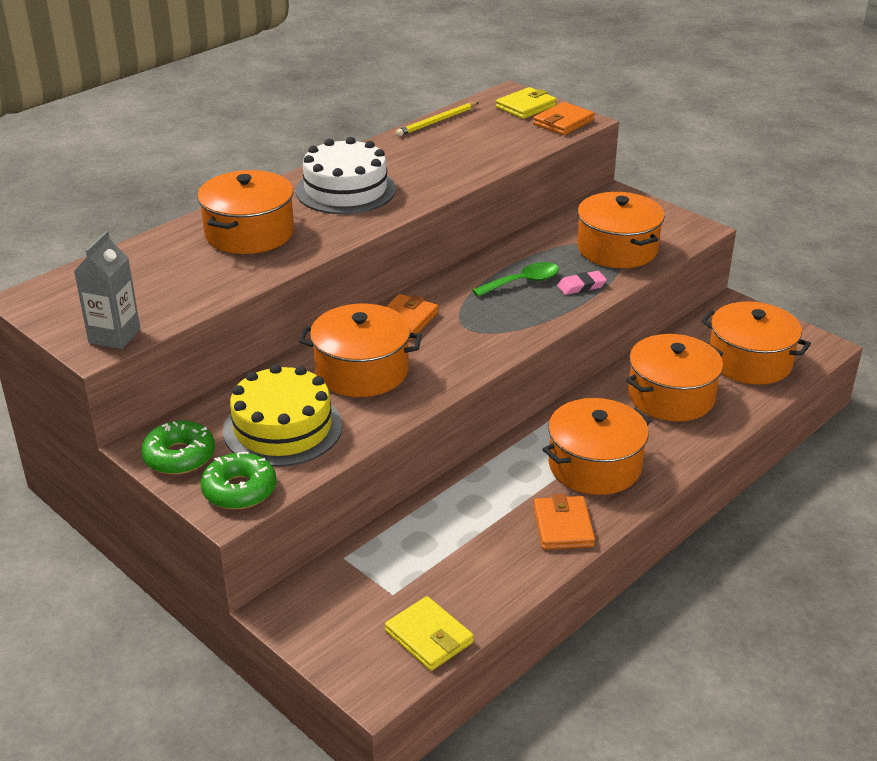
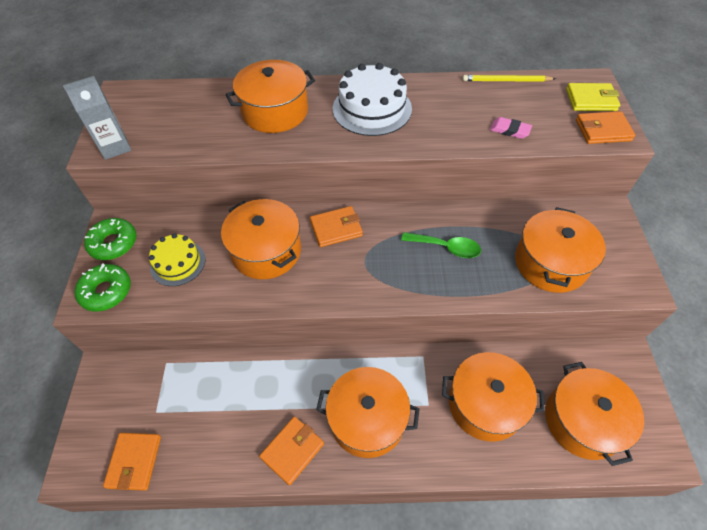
camera: 45 degrees right, 20 degrees up
yellow cake [223,364,342,467] -> yellow cake [149,233,205,286], size x0.64
yellow wallet [385,596,474,671] -> orange wallet [103,433,161,491]
pink eraser [557,271,607,295] -> pink eraser moved to [490,117,532,139]

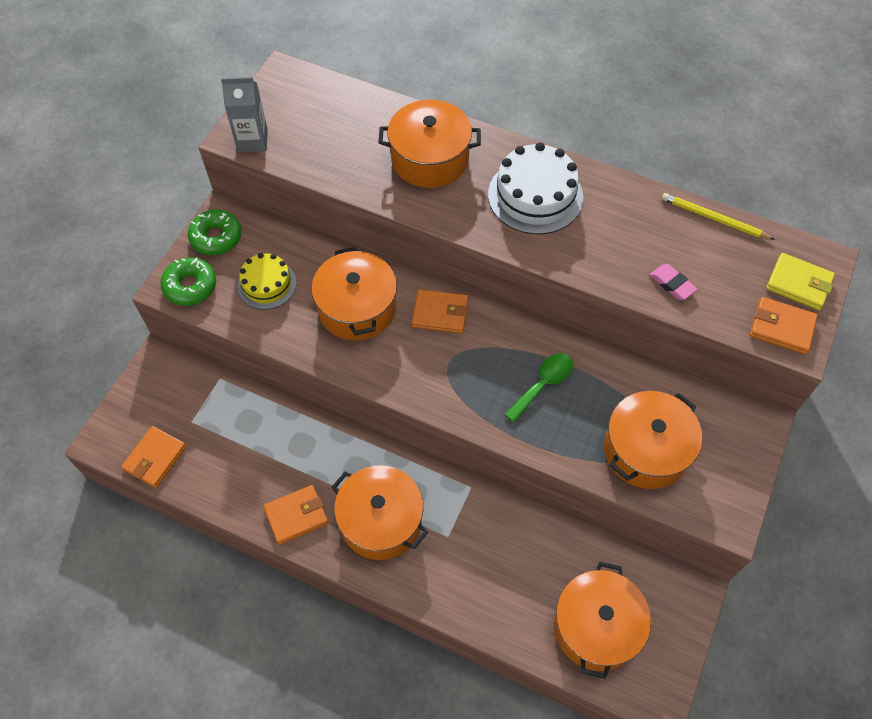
camera: 25 degrees right, 5 degrees up
green spoon [401,232,481,258] -> green spoon turned 90 degrees counterclockwise [504,353,573,422]
orange pot [442,352,545,442] -> none

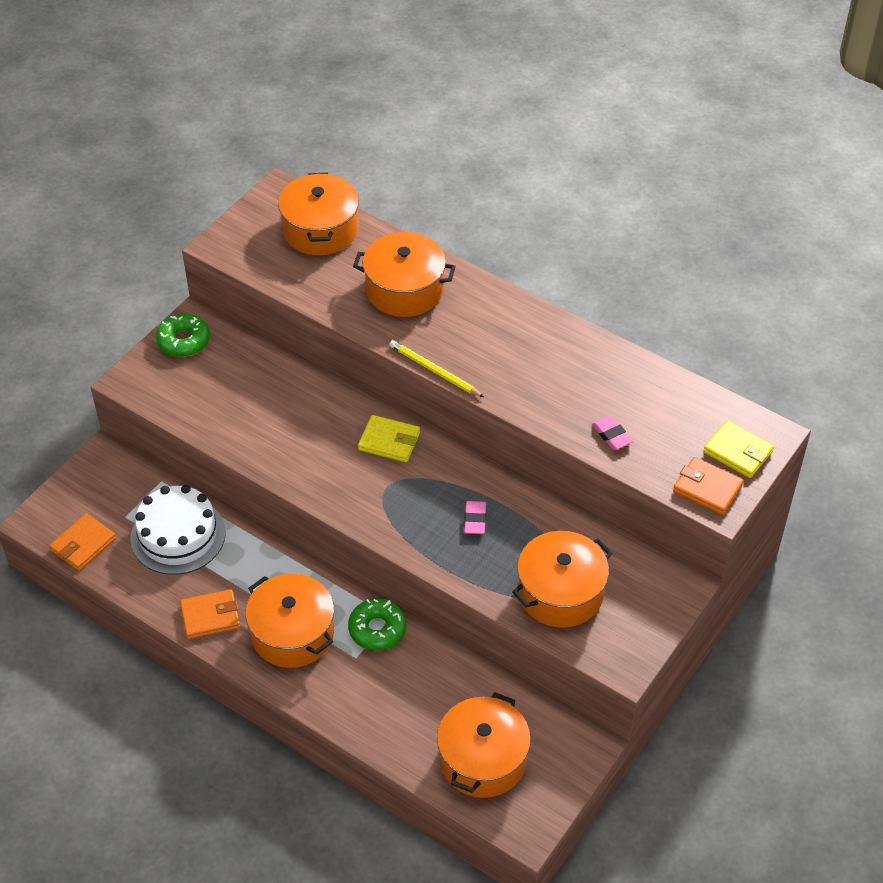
camera: 10 degrees right, 10 degrees down
green donut [160,257,216,306] -> green donut moved to [348,598,406,651]
grey carton [221,77,268,152] -> none
yellow cake [238,253,297,310] -> none
orange pot [311,247,397,341] -> orange pot moved to [278,172,359,255]
orange wallet [412,289,468,334] -> yellow wallet [358,415,420,462]
white cake [488,142,583,234] -> white cake moved to [130,485,226,575]
green spoon [504,353,573,422] -> pink eraser [464,501,486,534]
yellow pencil [662,193,775,240] -> yellow pencil moved to [390,340,484,397]

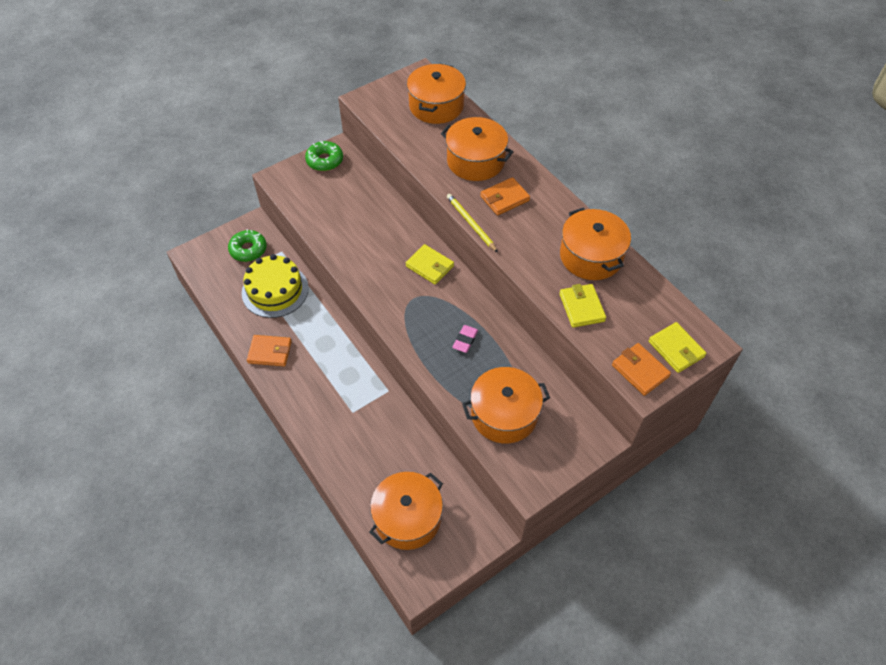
camera: 20 degrees right, 5 degrees up
orange wallet [49,513,116,571] -> orange wallet moved to [480,177,530,215]
white cake [130,485,226,575] -> yellow cake [242,254,309,318]
orange pot [245,574,334,668] -> orange pot moved to [560,208,631,280]
green donut [348,598,406,651] -> green donut moved to [228,229,267,262]
pink eraser [592,416,633,450] -> yellow wallet [559,284,606,328]

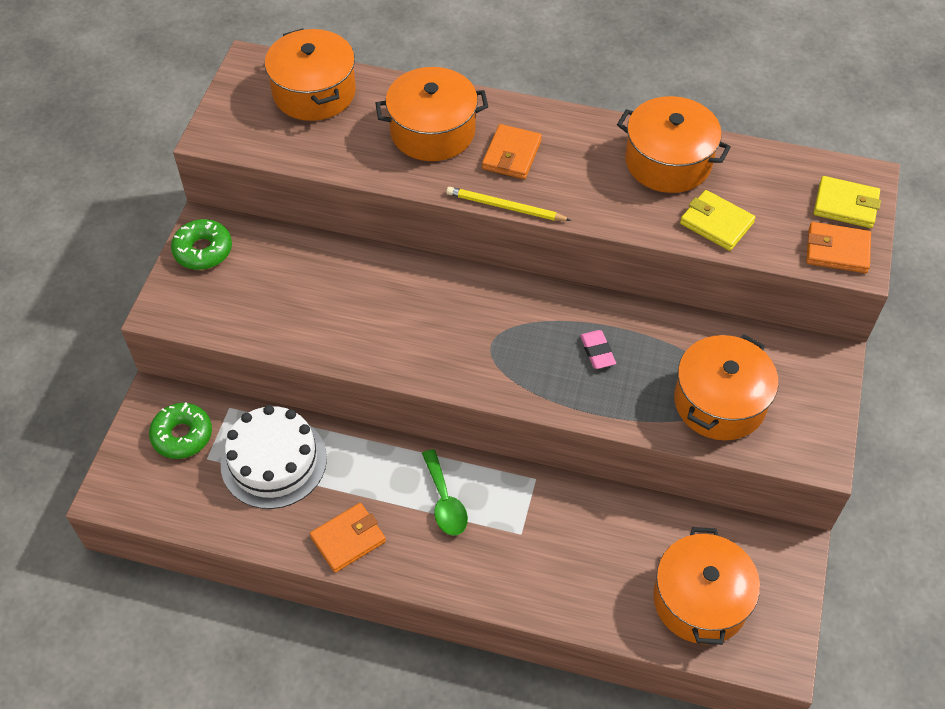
camera: 40 degrees left, 0 degrees up
yellow cake [242,254,309,318] -> white cake [221,405,327,509]
yellow wallet [406,244,454,285] -> none
none -> green spoon [422,449,468,536]

